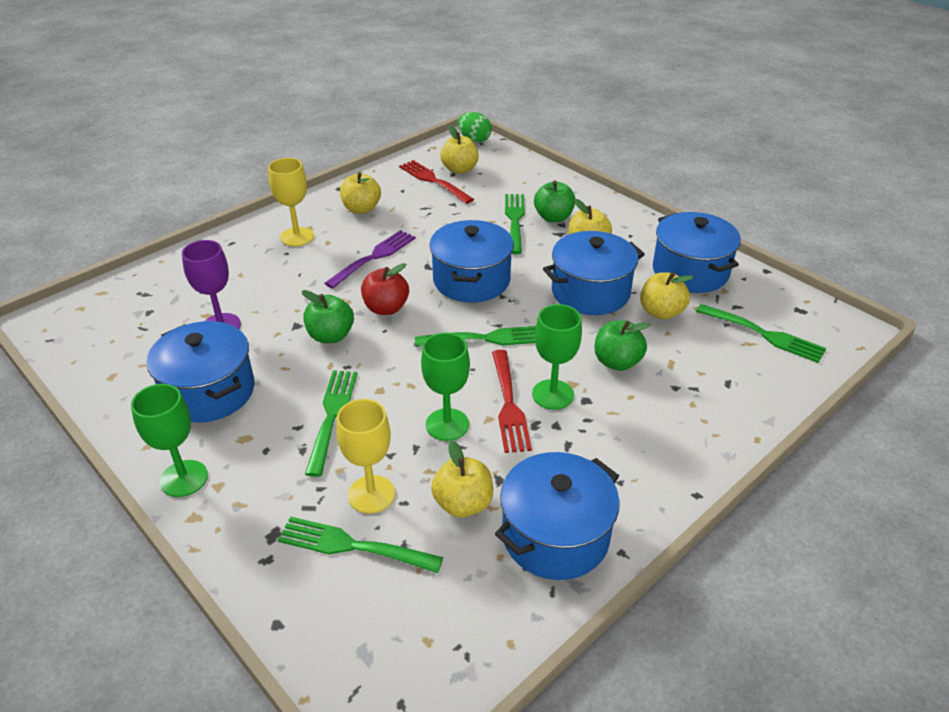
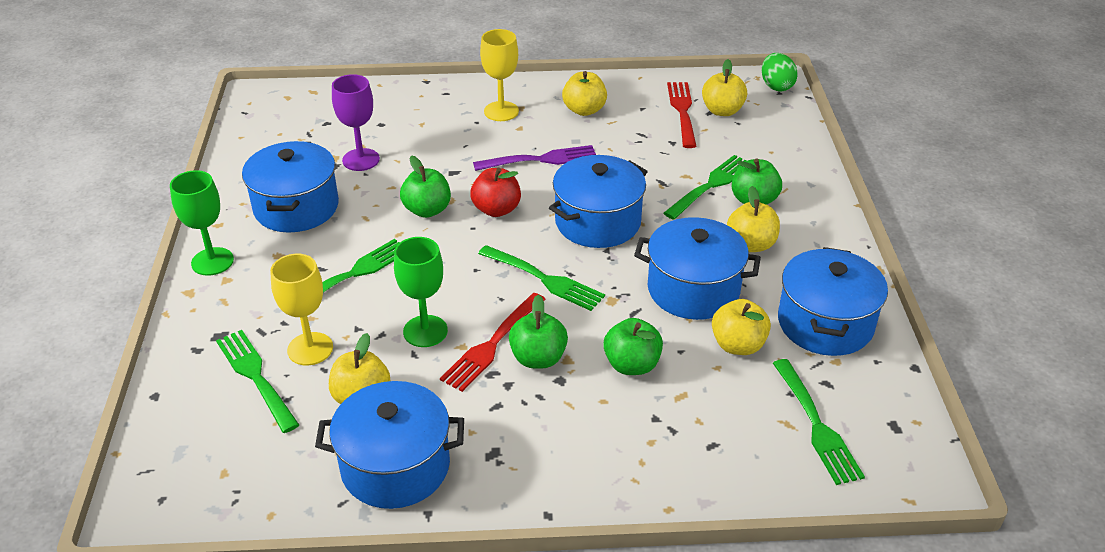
camera: 40 degrees right, 0 degrees up
green goblet [532,304,582,410] -> green apple [509,294,568,369]

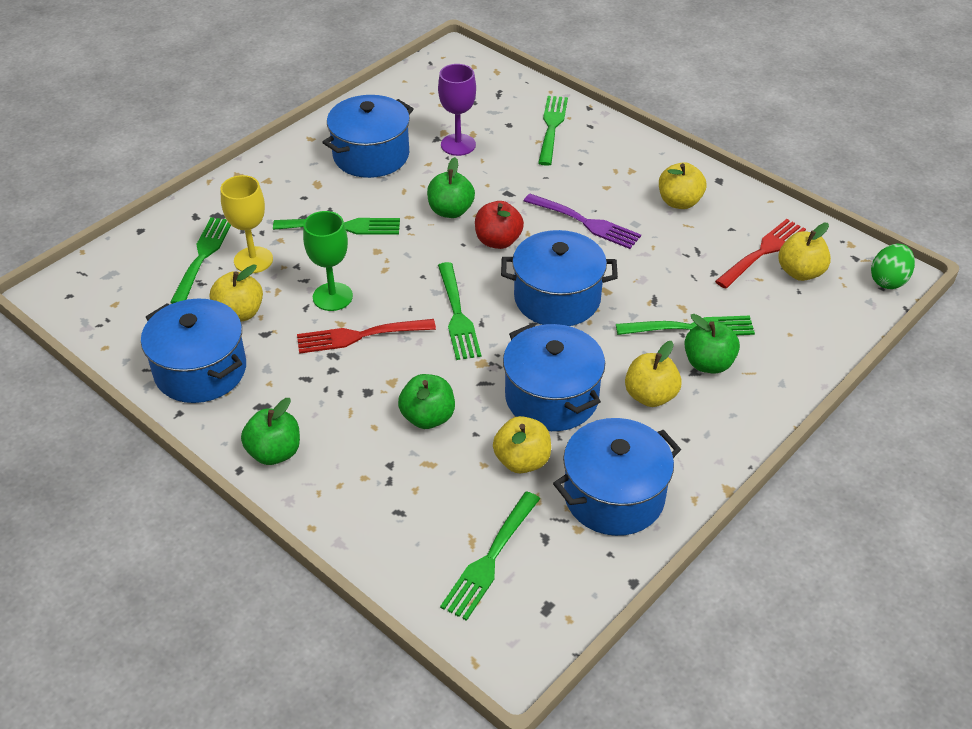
camera: 45 degrees right, 5 degrees up
green goblet [170,170,234,276] -> none
yellow goblet [480,29,519,121] -> none
green apple [509,294,568,369] -> green apple moved to [241,398,300,465]
none -> green fork [538,96,568,166]

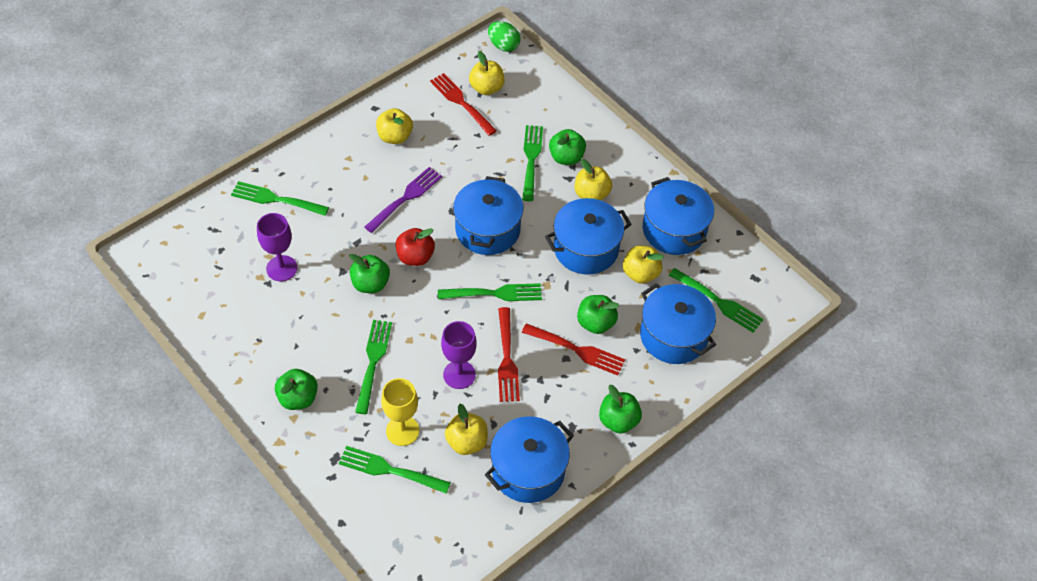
camera: 85 degrees left, 10 degrees up
green goblet [303,211,353,311] -> purple goblet [441,321,477,389]
blue pot [322,95,414,178] -> blue pot moved to [640,283,716,364]
none -> green apple [275,369,318,410]
none -> red fork [522,323,625,376]

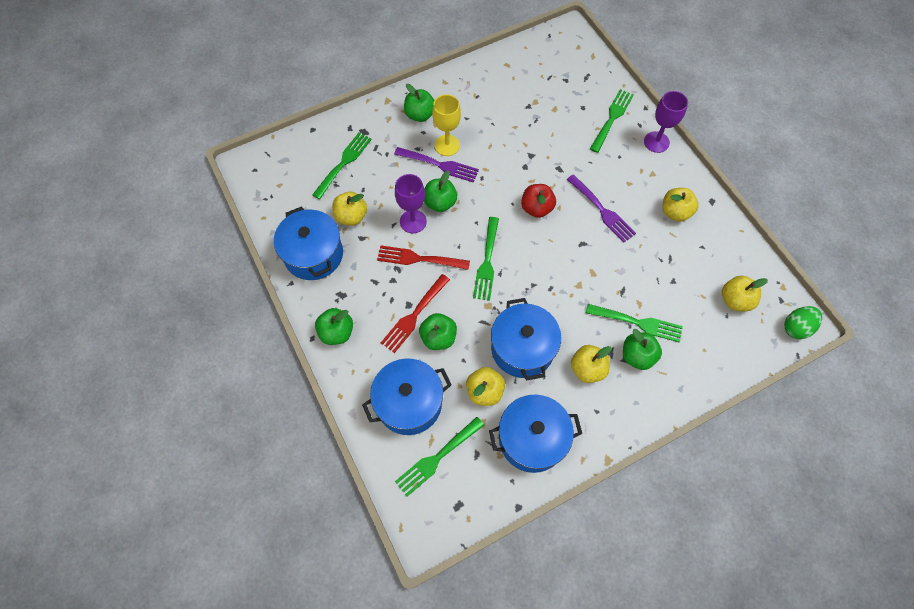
camera: 105 degrees right, 10 degrees up
purple goblet [257,213,297,281] -> purple goblet moved to [644,91,688,153]
green apple [349,254,390,293] -> green apple moved to [424,171,457,212]
green fork [355,320,392,414] -> purple fork [394,147,479,183]
yellow goblet [381,378,419,446] -> yellow goblet moved to [432,94,461,156]
red fork [430,73,497,136] -> none
blue pot [453,176,524,255] -> none

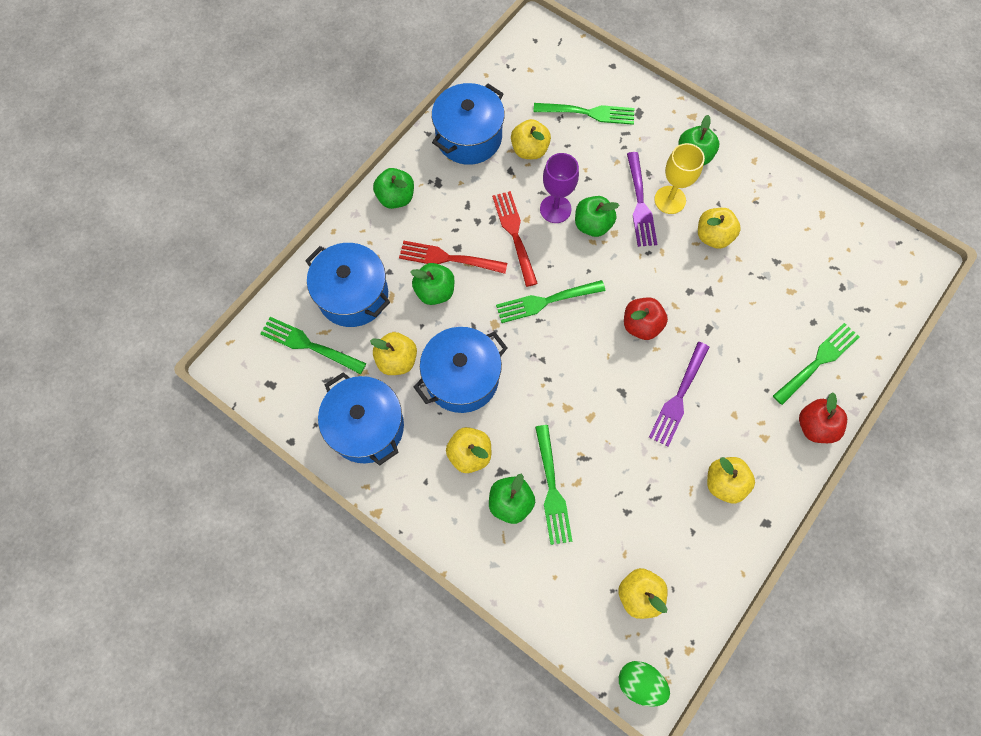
camera: 65 degrees right, 5 degrees up
green fork [590,89,634,153] -> green fork turned 45 degrees counterclockwise [773,323,860,405]
purple goblet [644,91,688,153] -> red apple [799,392,847,443]
none -> yellow apple [698,208,741,249]

